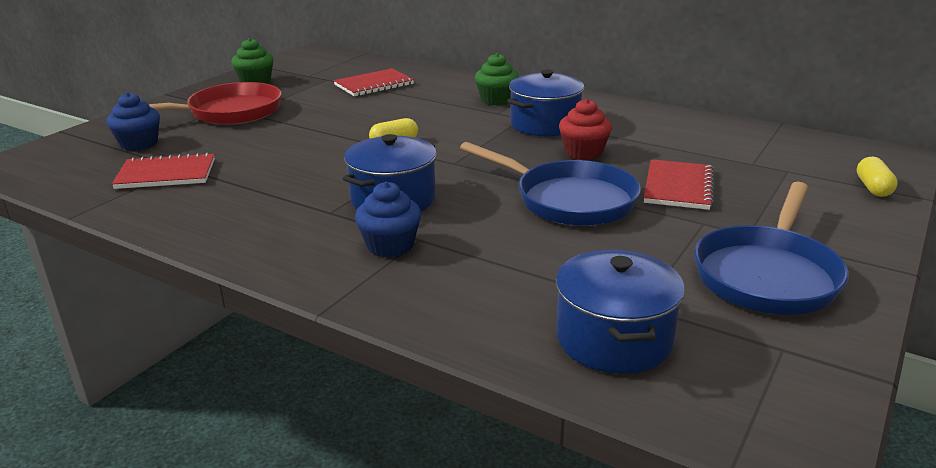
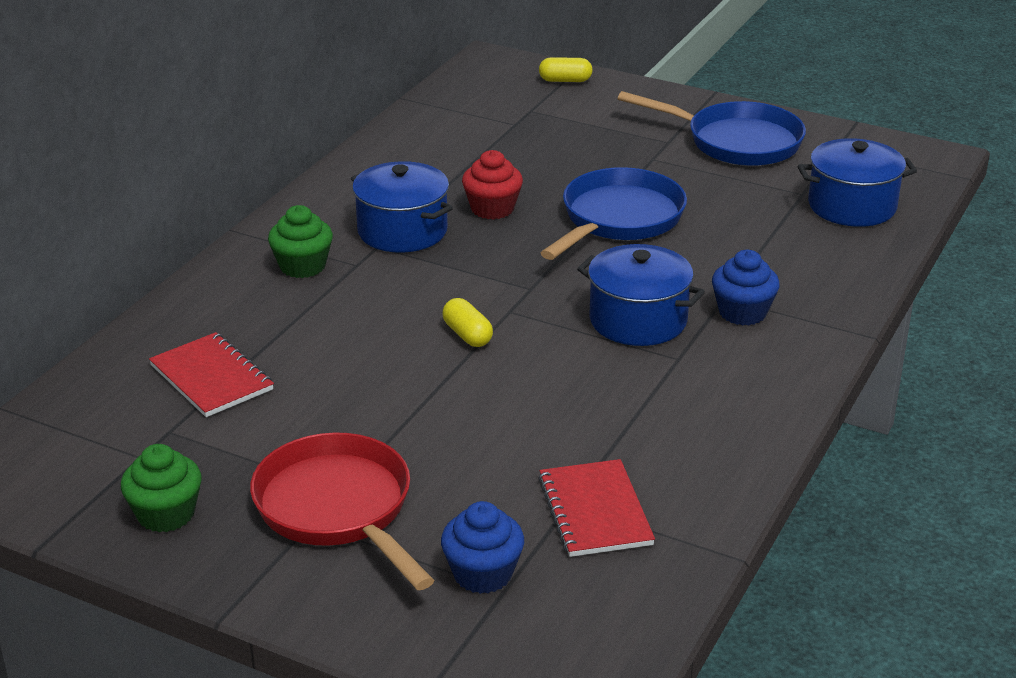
camera: 95 degrees left, 5 degrees up
red notebook [644,159,714,210] -> none

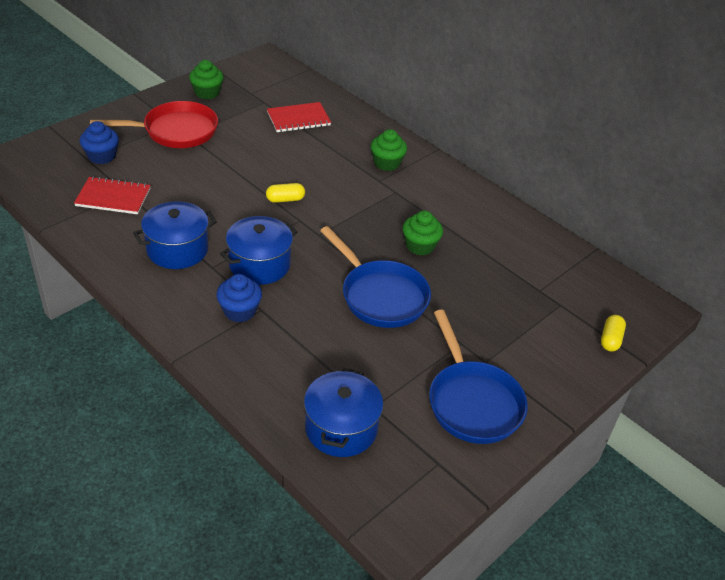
camera: 105 degrees right, 10 degrees up
blue pot [351,161,453,253] -> blue pot moved to [133,201,217,269]
red cupcake [462,150,523,220] -> green cupcake [402,211,443,256]
blue pan [618,91,806,166] -> blue pan turned 60 degrees counterclockwise [429,310,528,444]

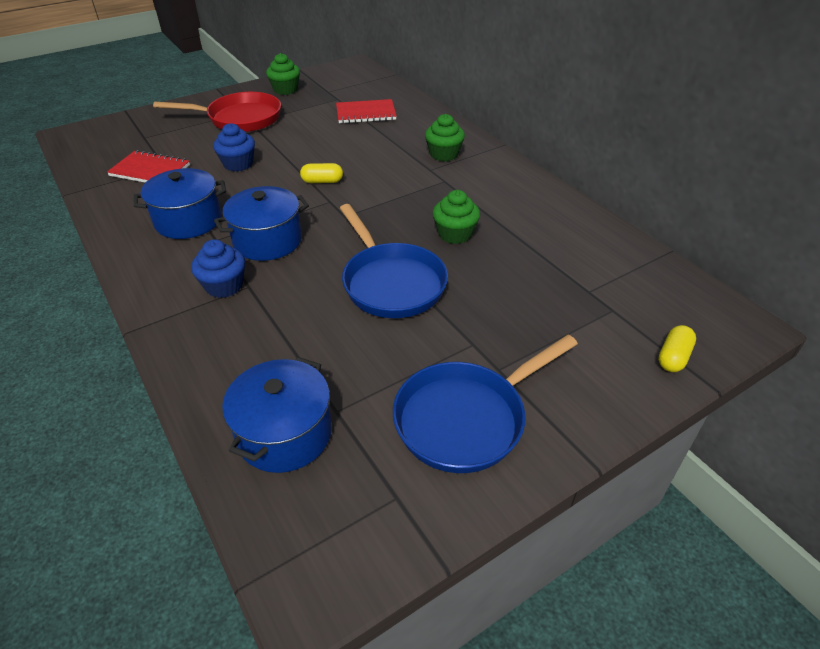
camera: 15 degrees right, 0 degrees up
blue cupcake [80,121,119,164] -> blue cupcake moved to [213,123,255,172]
blue pan [429,310,528,444] -> blue pan turned 60 degrees clockwise [393,335,578,473]

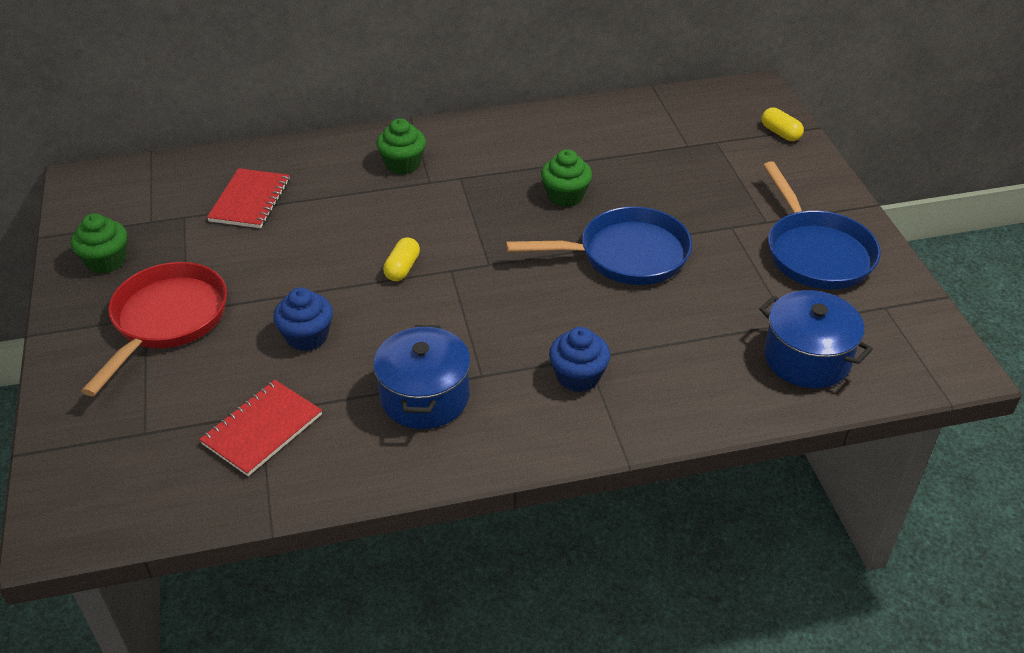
camera: 70 degrees left, 0 degrees up
blue pot [214,186,309,261] -> none

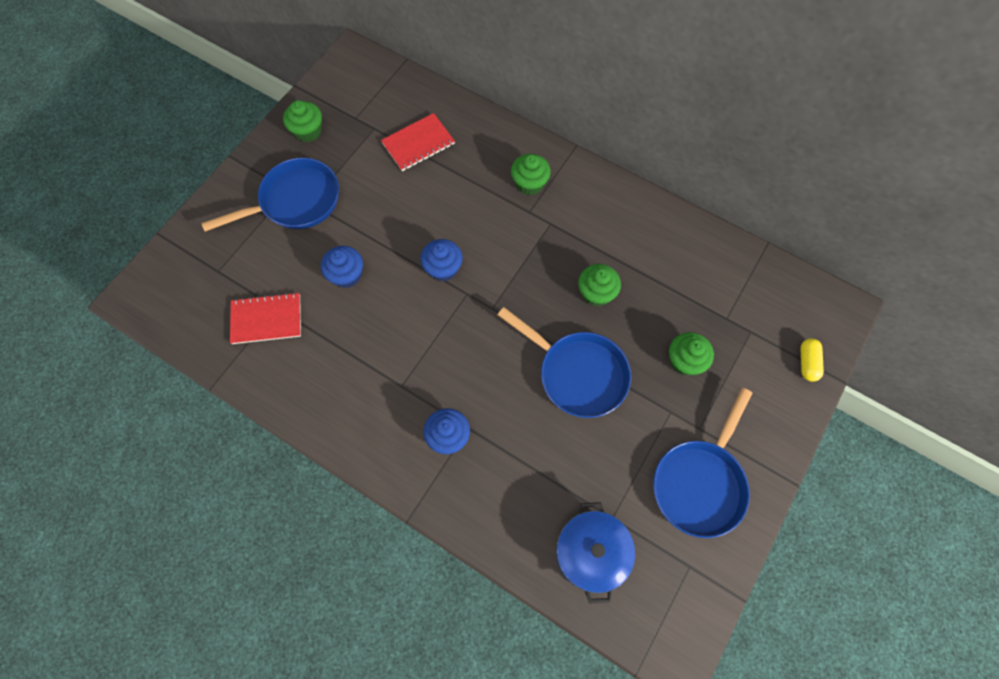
camera: 45 degrees right, 25 degrees up
red pan [82,262,227,396] -> blue pan [201,158,339,232]
blue pot [373,325,471,429] -> none
yellow capsule [383,237,420,281] -> blue cupcake [420,239,463,282]
none -> green cupcake [669,332,714,376]

